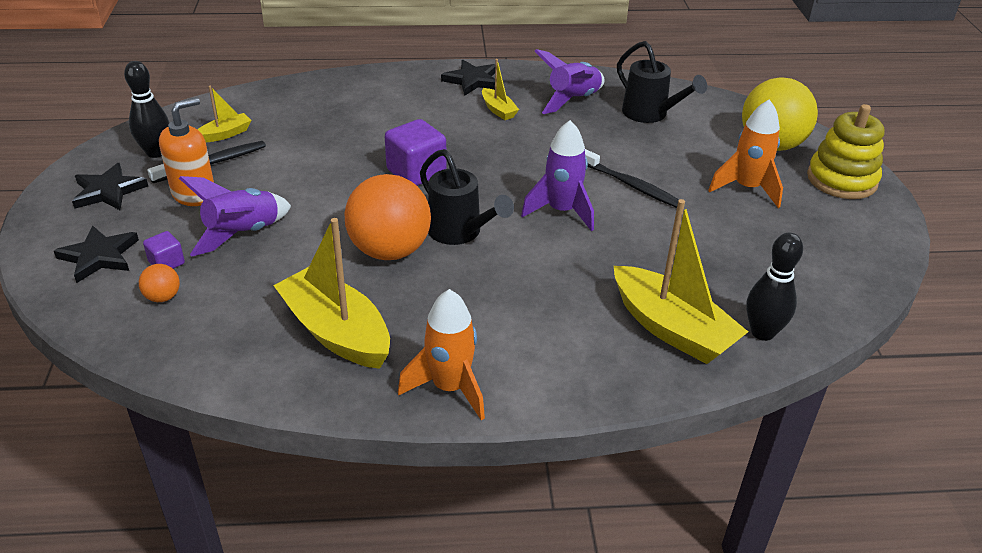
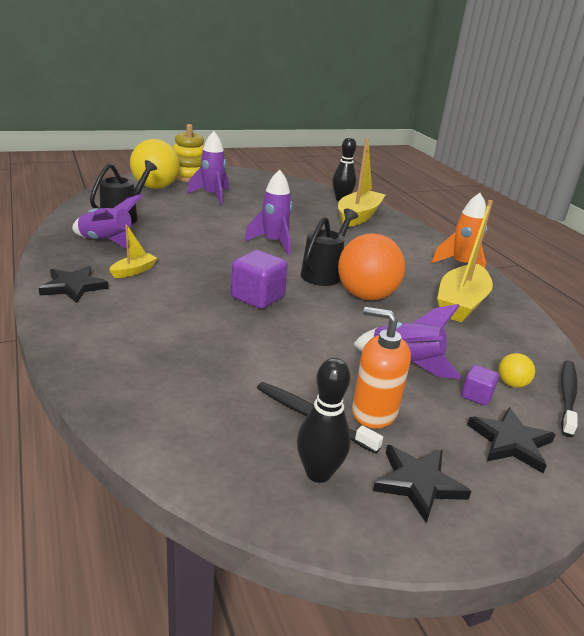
camera: 110 degrees left, 10 degrees down
orange ball [139,264,180,302] -> yellow ball [498,353,535,388]
yellow boat [197,86,251,142] -> none
black toothbrush [585,149,679,208] -> black toothbrush moved to [561,360,578,437]
orange rocket [708,99,783,208] -> purple rocket [187,131,229,205]

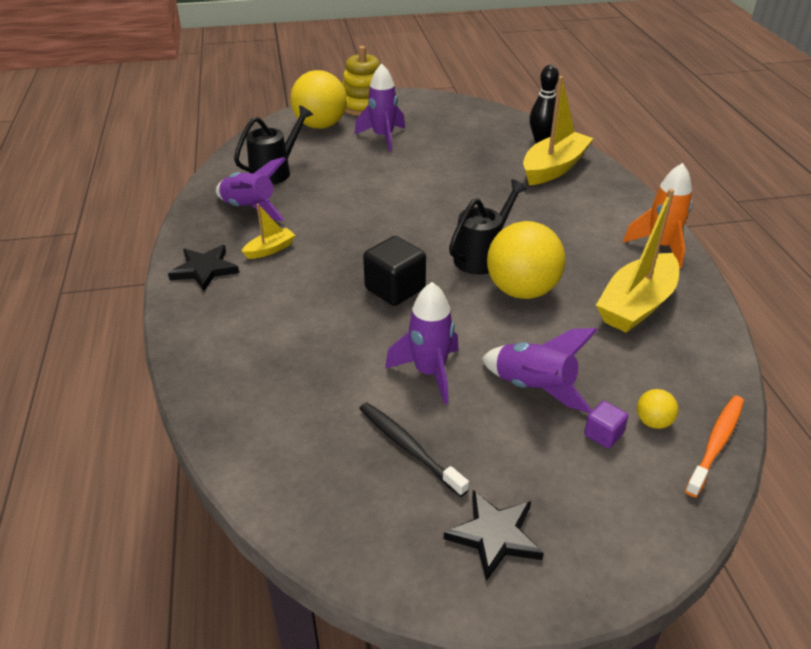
camera: 15 degrees right, 10 degrees up
purple cube [231,250,288,309] -> black cube [363,236,426,306]
purple rocket [244,169,292,255] -> purple rocket moved to [385,282,459,404]
black bowling pin [297,358,351,483] -> none
orange ball [338,233,405,300] -> yellow ball [487,221,565,299]
orange soap dispenser [352,307,411,428] -> none
black star [467,407,556,473] -> none
black toothbrush [561,360,578,437] -> orange toothbrush [685,396,744,497]

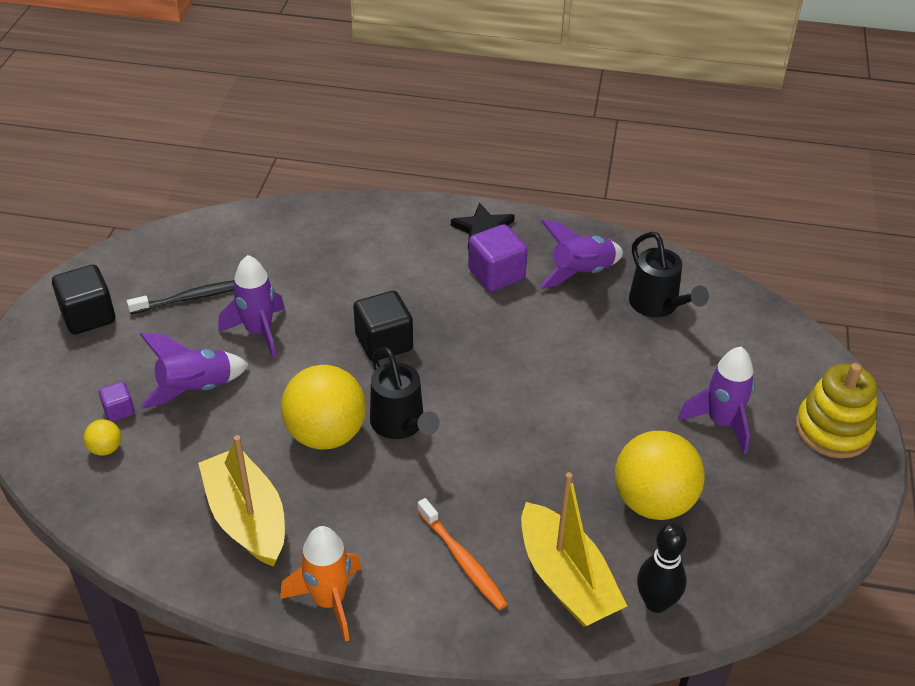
camera: 110 degrees right, 5 degrees up
yellow boat [242,204,295,259] -> purple cube [468,224,528,292]
yellow ball [290,70,347,129] -> yellow ball moved to [615,431,705,520]
black star [444,490,544,581] -> black cube [52,265,115,334]
orange toothbrush [685,396,744,497] -> orange toothbrush moved to [417,498,508,610]

